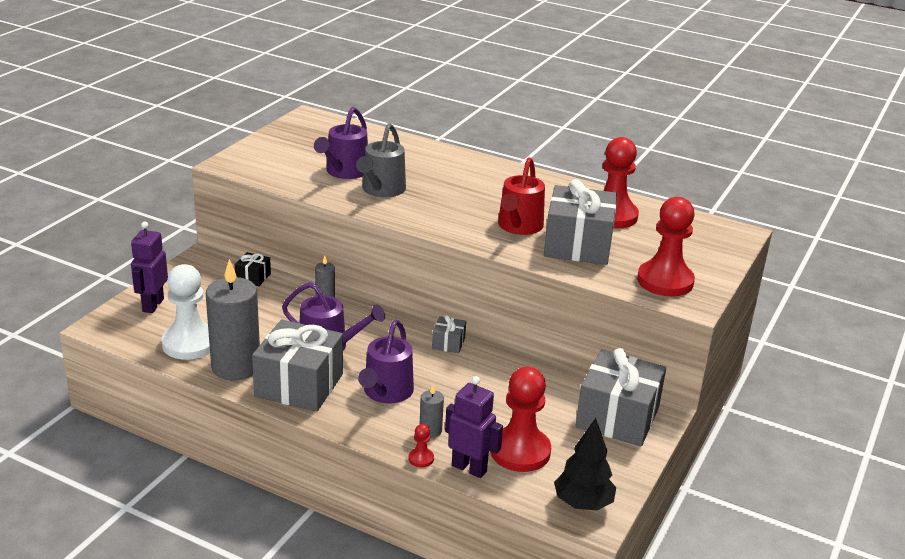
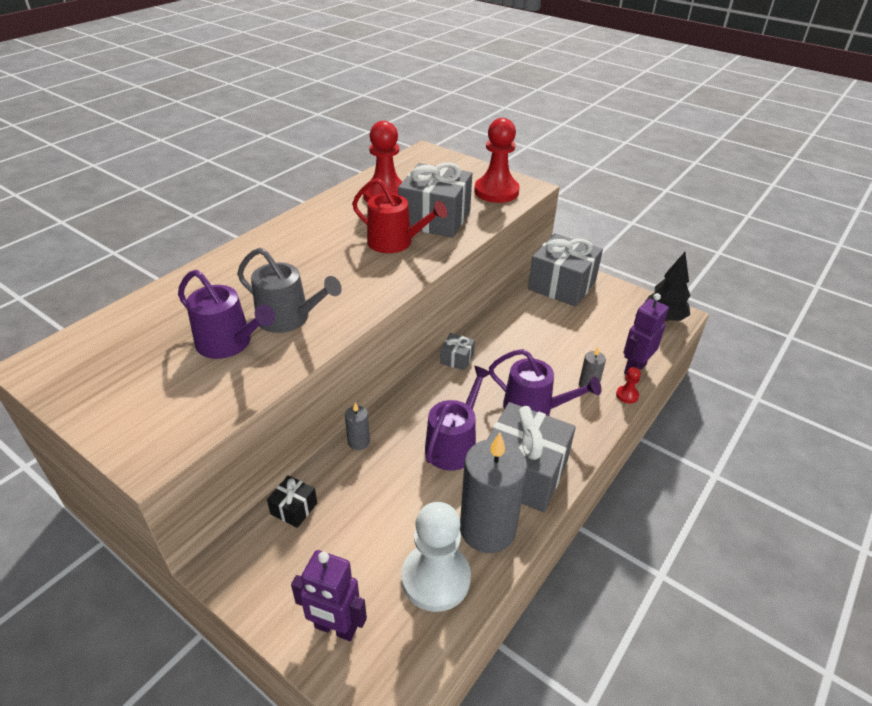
camera: 80 degrees left, 10 degrees up
red pawn [490,367,551,472] -> none

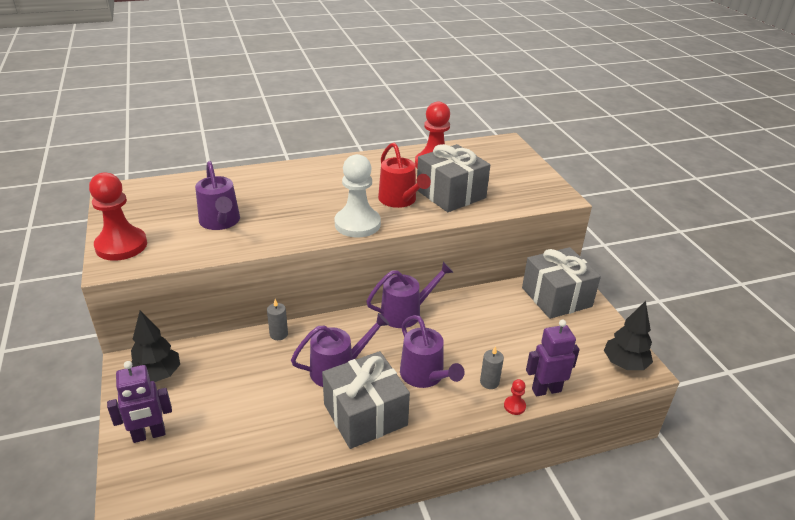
camera: 35 degrees right, 5 degrees down
grey watering can [237,248,342,333] -> none
black gift [267,475,317,528] -> none
purple robot [291,550,367,641] -> purple robot turned 75 degrees counterclockwise [107,361,172,443]
white pawn [401,502,471,612] -> white pawn moved to [334,154,381,238]
grey gift [440,333,475,371] -> purple watering can [366,262,454,328]
grey candle [460,432,528,553] -> none
red pawn [474,118,520,203] -> red pawn moved to [89,172,147,261]
none -> black tree [131,310,180,382]

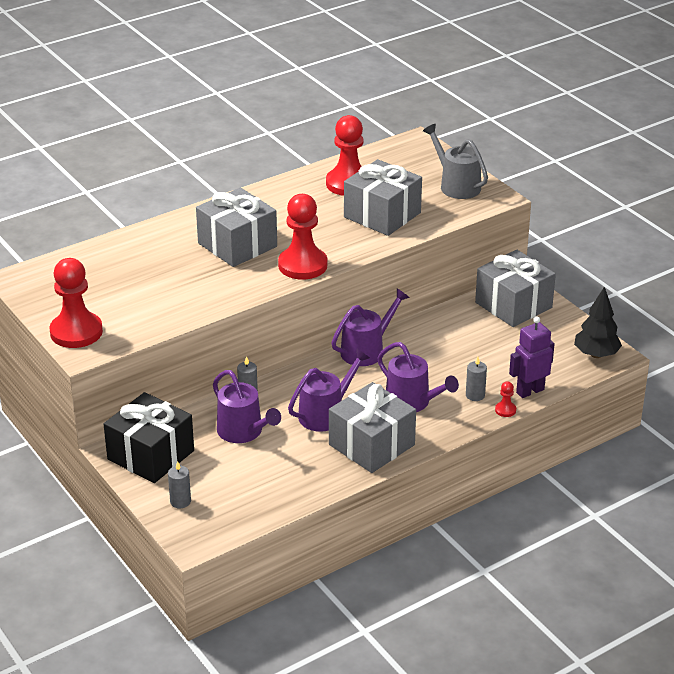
camera: 15 degrees left, 0 degrees up
purple robot [107,361,172,443] -> grey candle [168,461,191,509]
black tree [131,310,180,382] -> black gift [104,392,194,483]
purple watering can [195,161,240,230] -> purple watering can moved to [213,370,281,443]
white pawn [334,154,381,238] -> red pawn [278,194,327,280]
red watering can [378,142,431,208] -> none
none -> grey gift [196,187,277,267]
none -> grey watering can [423,124,488,199]

